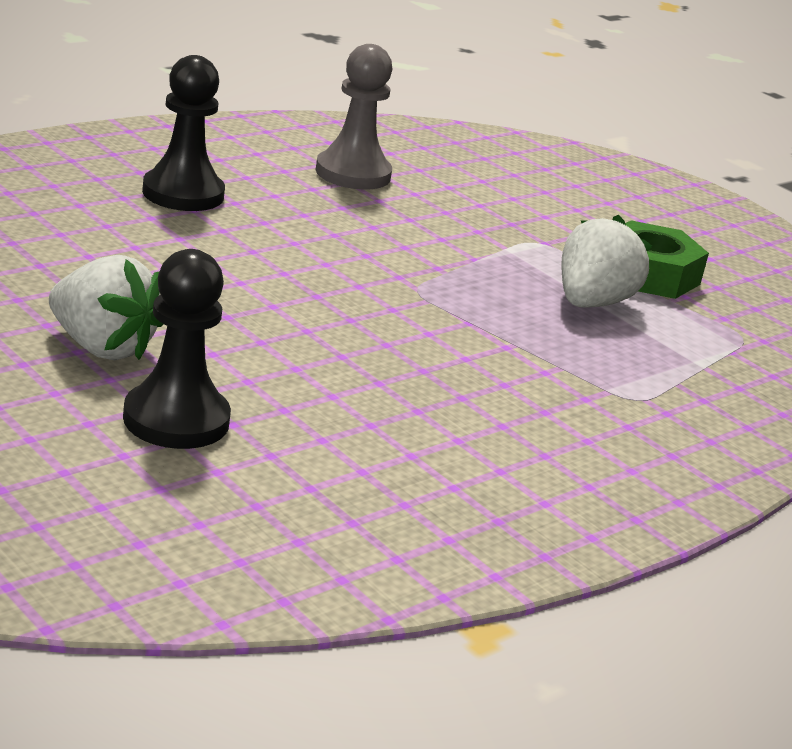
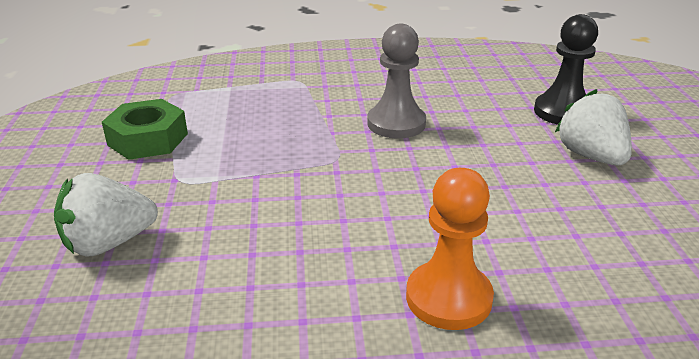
camera: 140 degrees left, 5 degrees up
black pawn [142,55,225,211] -> orange pawn [406,168,494,330]
grey pawn [315,44,392,190] -> grey pawn moved to [367,24,426,138]
white strawberry [562,215,652,308] -> white strawberry moved to [54,173,158,257]

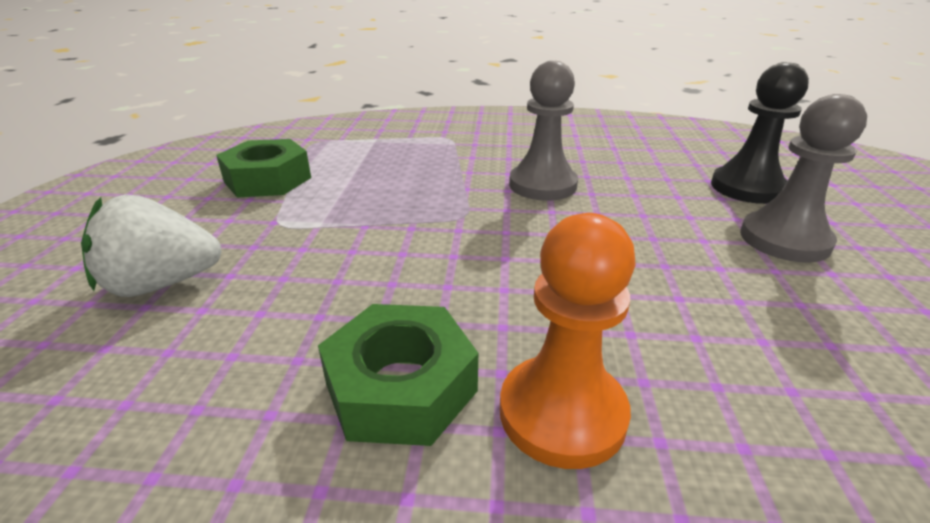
camera: 10 degrees right, 0 degrees up
white strawberry [555,89,632,165] -> grey pawn [740,94,867,263]
none -> green nut [318,304,478,446]

